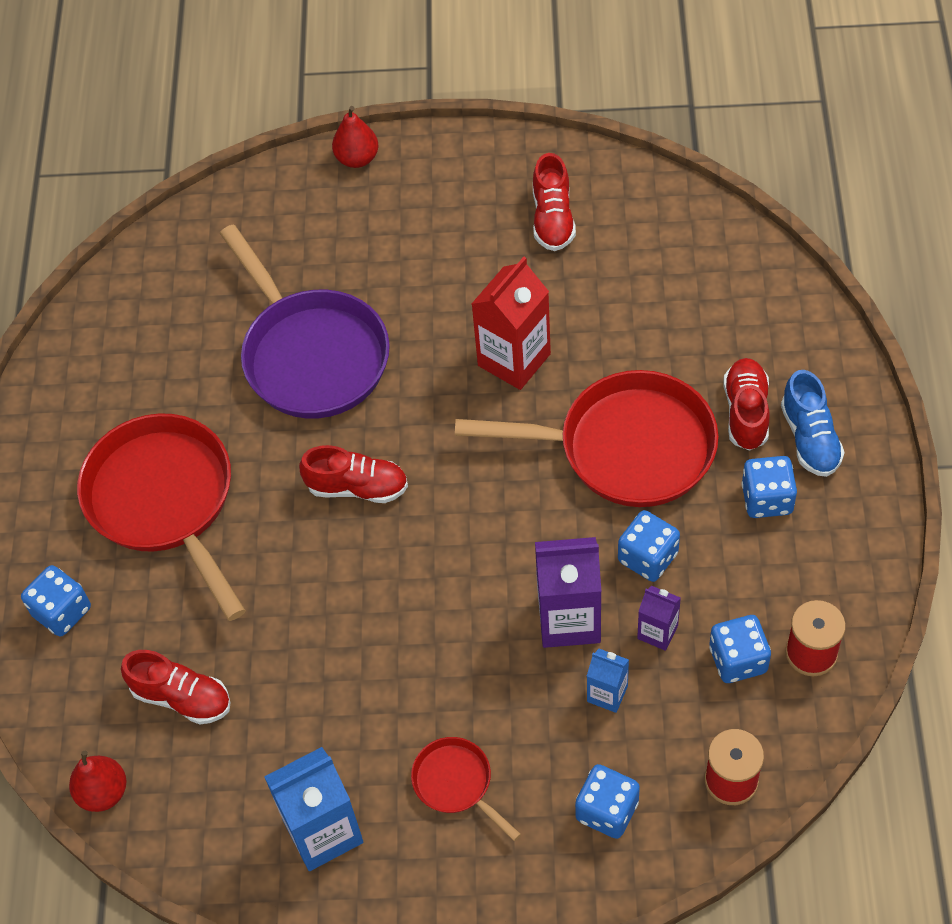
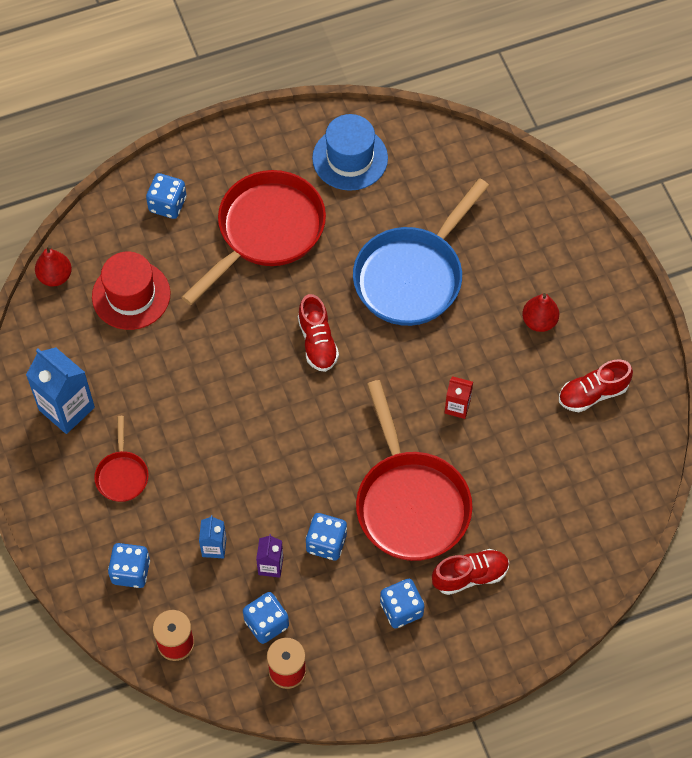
camera: 65 degrees right, 5 degrees up
red shoe [121,650,231,724] -> red hat [92,252,170,330]
purple pan [220,224,390,418] -> blue pan [353,178,489,326]
red pear [332,106,379,168] -> red pear moved to [522,293,559,332]
red pan [411,737,521,841] -> red pan turned 150 degrees clockwise [94,416,149,502]
red carton [472,257,551,390] -> red carton [445,376,473,419], size x0.54
purple carton [535,537,601,648] -> none
blue shoe [781,370,845,477] -> none
none -> blue hat [312,114,388,191]

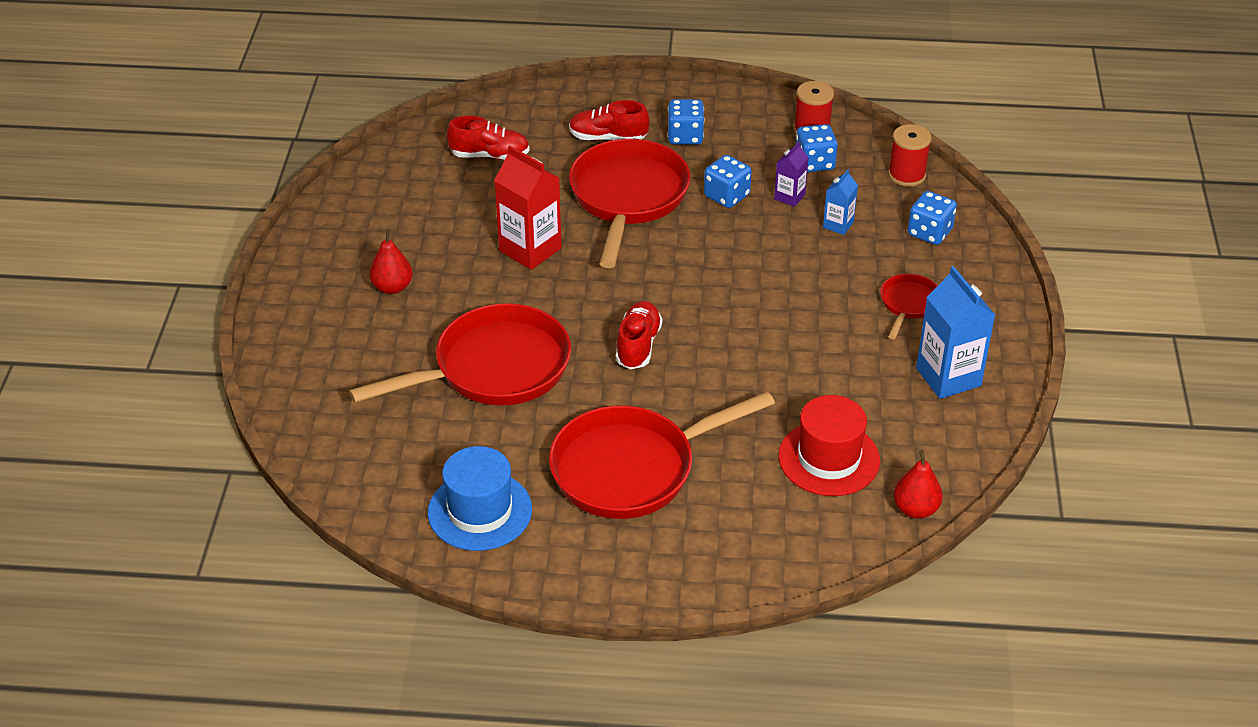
camera: 155 degrees left, 20 degrees down
blue dice [146,173,186,219] -> none
blue pan [353,178,489,326] -> red pan [349,303,571,406]
red carton [445,376,473,419] -> red carton [494,145,562,270], size x1.87
red shoe [559,359,633,412] -> red shoe moved to [447,116,530,160]

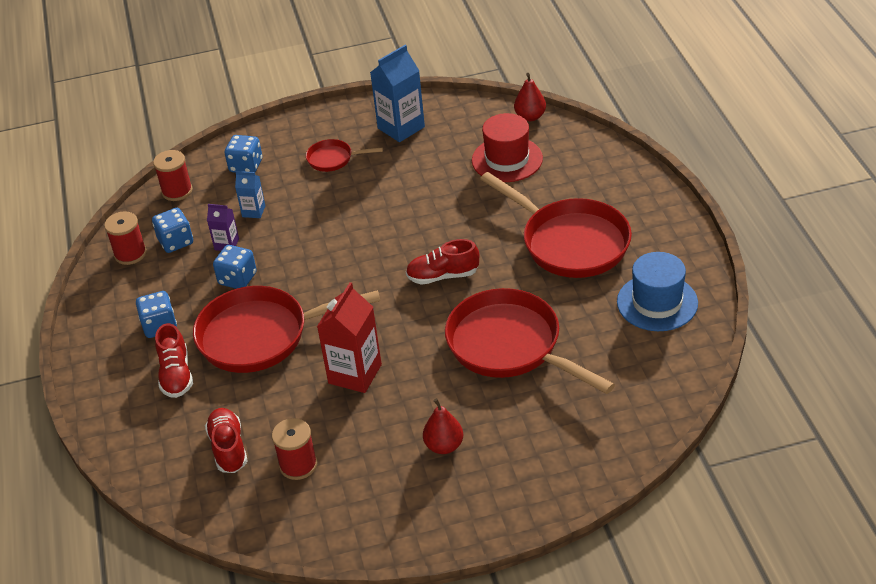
camera: 105 degrees left, 0 degrees up
none -> red spool [272,418,317,480]

